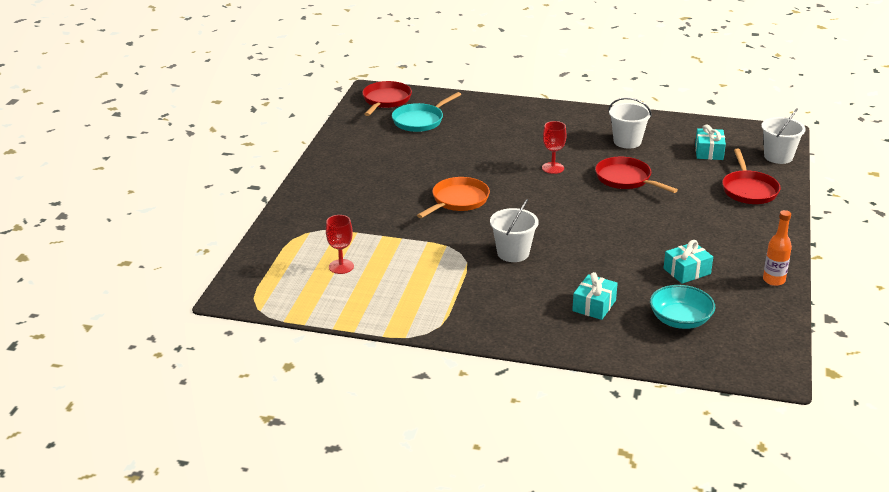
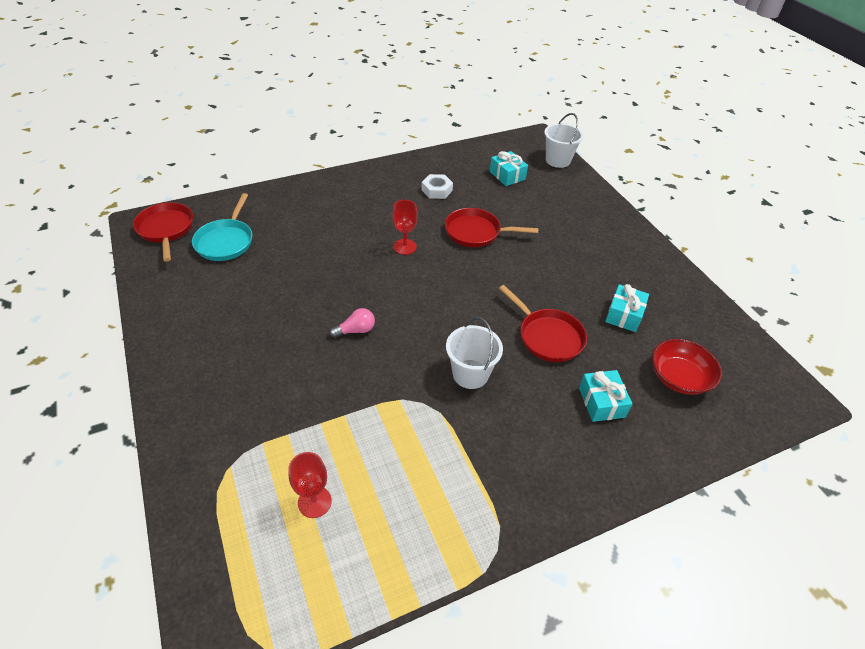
camera: 40 degrees left, 15 degrees up
orange pan [417,177,490,218] -> pink light bulb [329,308,375,338]
white bucket [608,98,652,149] -> white nut [422,174,453,199]
turquoise bowl [650,285,715,329] -> red bowl [652,339,722,395]
red pan [722,149,781,204] -> red pan moved to [499,285,587,362]
orange bottle [763,210,792,286] -> none

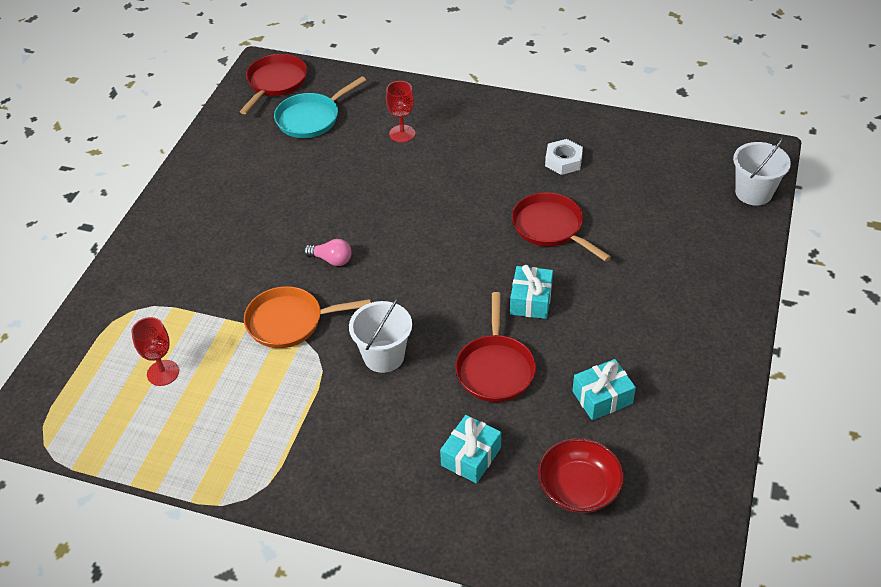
camera: 45 degrees right, 0 degrees up
red goblet [392,200,418,255] -> red goblet moved to [386,81,415,143]
turquoise gift [490,151,528,186] -> turquoise gift moved to [510,265,553,319]
none -> orange pan [244,286,371,348]

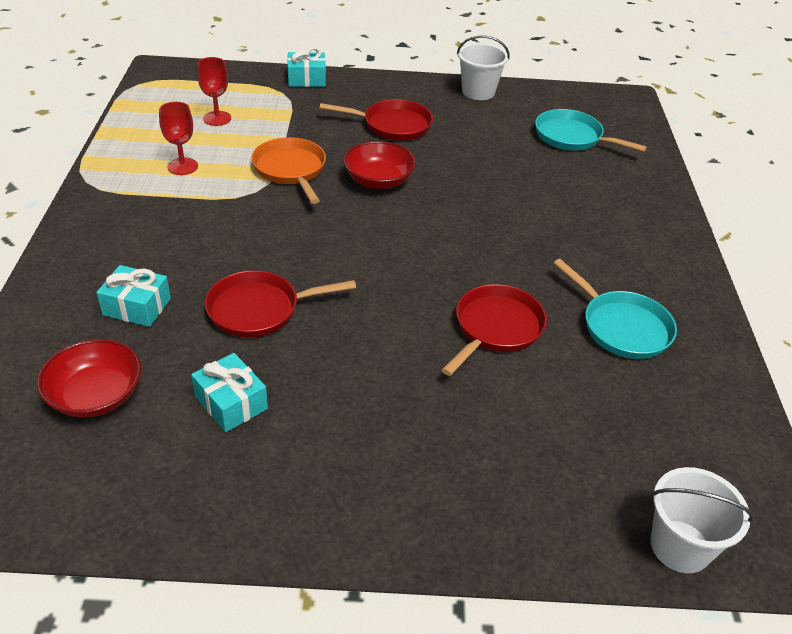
camera: 70 degrees right, 5 degrees down
red pan [240,54,307,114] -> red pan moved to [320,99,433,141]
pink light bulb [304,239,352,266] -> red bowl [343,141,416,189]
white bucket [349,297,412,373] -> white bucket moved to [457,36,510,100]
red goblet [386,81,415,143] -> red goblet moved to [159,102,198,175]
turquoise gift [510,265,553,319] -> turquoise gift moved to [287,47,326,87]
white nut [545,139,583,175] -> turquoise pan [553,259,677,359]

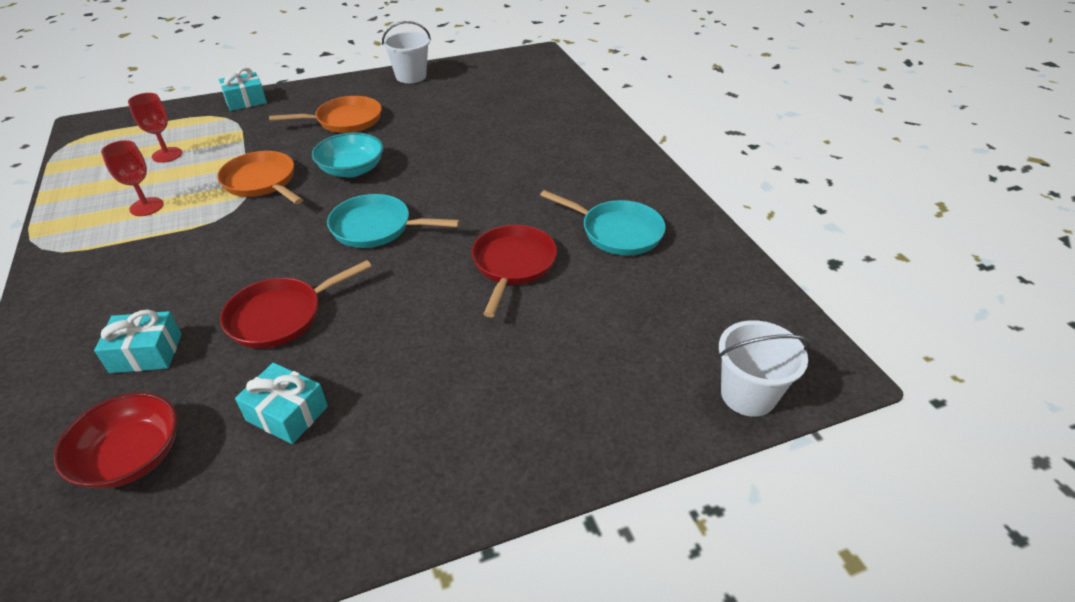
camera: 20 degrees left, 0 degrees up
red pan [320,99,433,141] -> orange pan [269,96,382,133]
red bowl [343,141,416,189] -> turquoise bowl [312,132,384,177]
turquoise pan [535,109,647,152] -> turquoise pan moved to [327,194,460,248]

